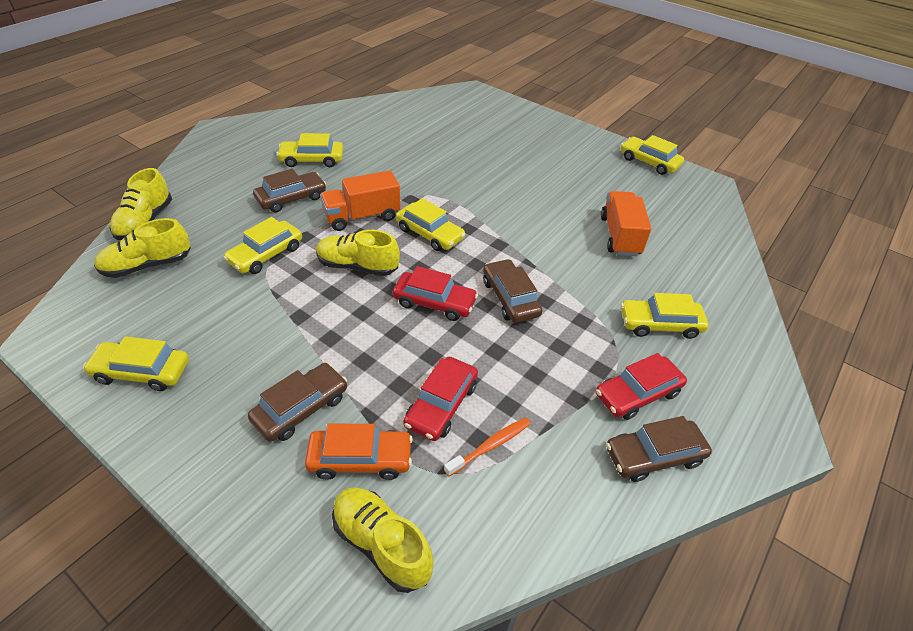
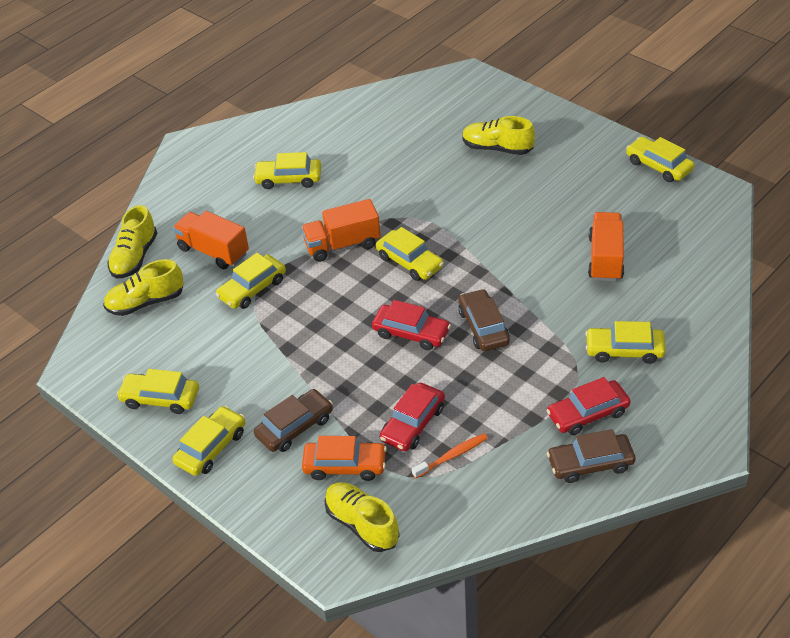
camera: 10 degrees right, 0 degrees up
brown car [253,169,326,213] -> none
yellow shoe [316,230,400,276] -> yellow shoe moved to [462,116,535,155]
none -> yellow car [172,406,246,476]
none -> orange truck [173,211,249,269]

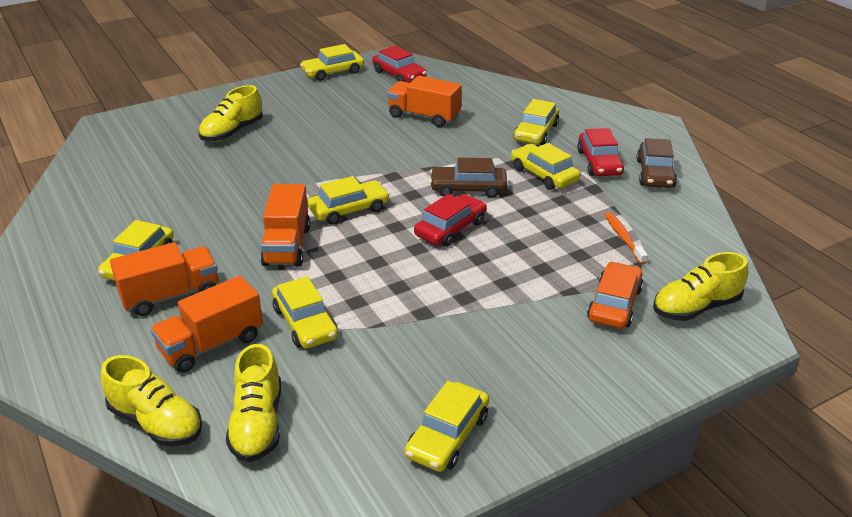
camera: 75 degrees left, 10 degrees down
yellow car [172,406,246,476] -> yellow car moved to [511,143,580,190]
brown car [254,389,333,452] -> none
red car [379,383,445,451] -> red car moved to [372,46,427,83]
none -> orange truck [110,242,218,316]

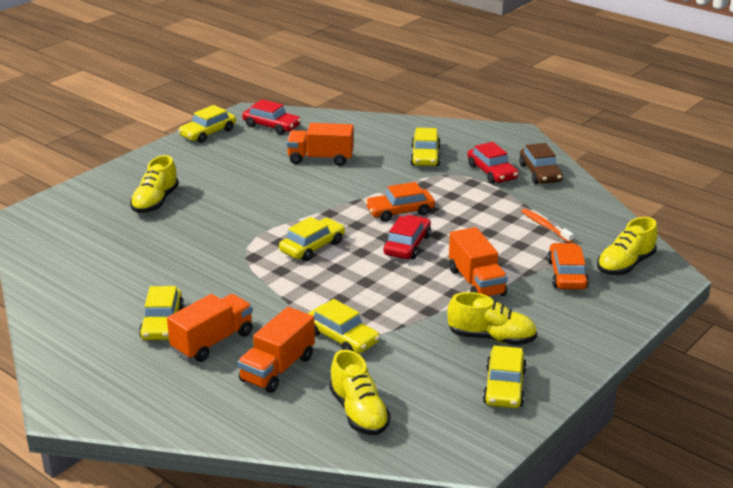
camera: 20 degrees left, 5 degrees down
yellow shoe [101,355,202,446] -> yellow shoe moved to [447,292,537,345]
orange truck [260,184,310,267] -> orange truck moved to [449,227,508,297]
brown car [429,158,507,198] -> orange car [365,182,435,222]
yellow car [511,143,580,190] -> none

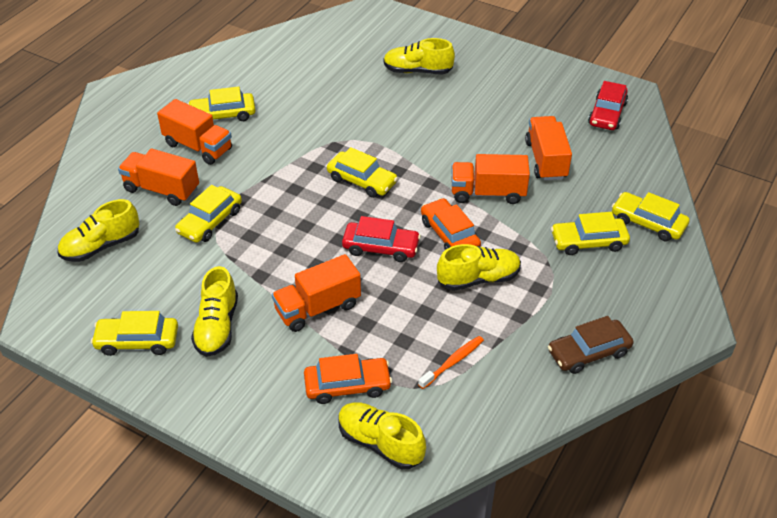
camera: 80 degrees right, 15 degrees up
yellow car [178,105,236,143] -> yellow car moved to [612,192,690,242]
red car [467,142,519,184] -> none
none -> yellow shoe [437,244,521,291]
none -> orange truck [452,154,530,204]

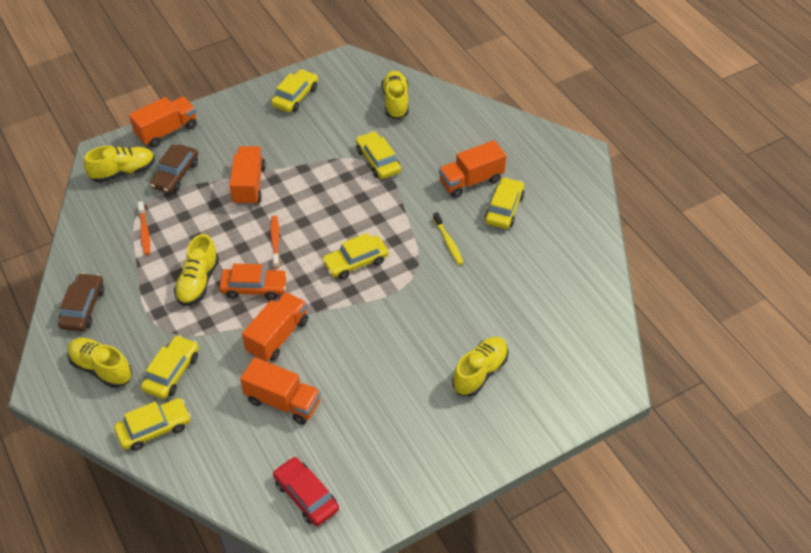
camera: 120 degrees right, 5 degrees up
orange truck [118,149,199,206] -> orange truck moved to [129,97,197,147]
yellow shoe [191,266,238,357] -> yellow shoe moved to [67,338,132,388]
orange car [304,354,392,404] -> brown car [150,144,198,193]
red car [342,216,421,262] -> orange toothbrush [270,216,280,268]
none -> yellow toothbrush [433,212,464,265]

